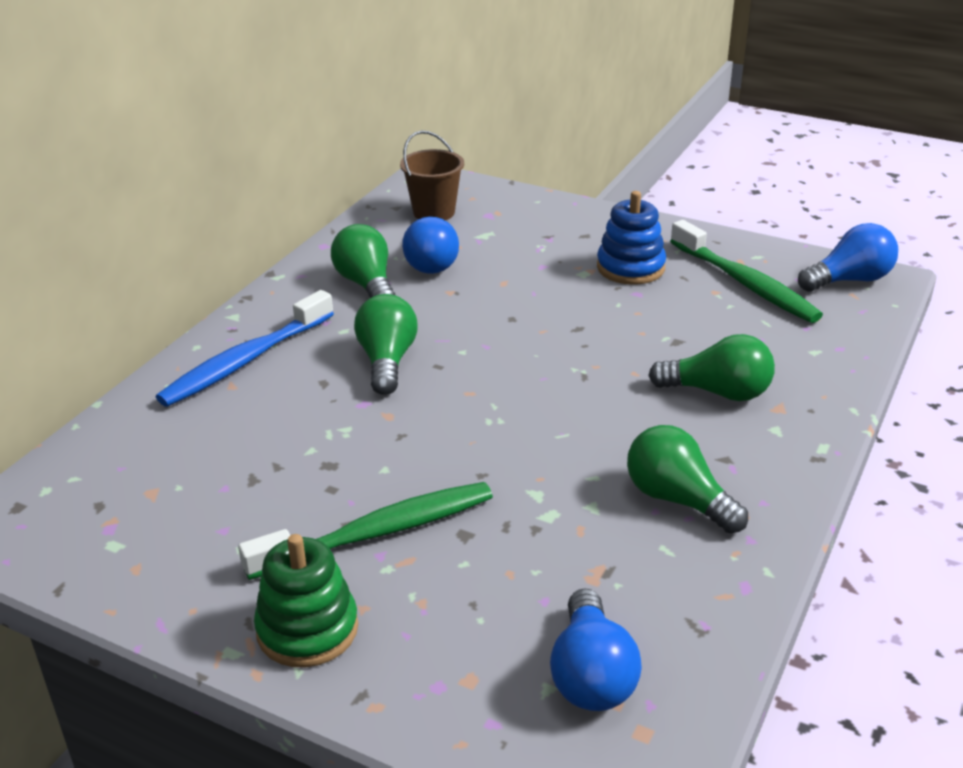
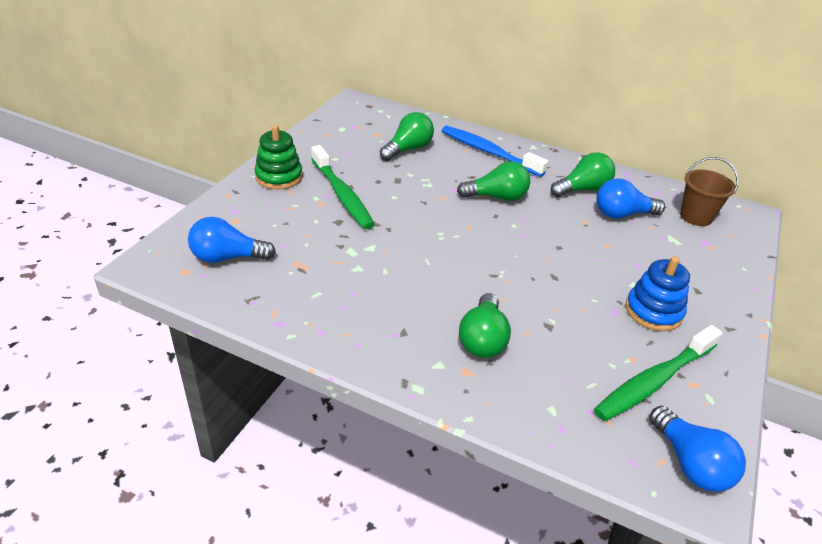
camera: 85 degrees right, 5 degrees up
green light bulb [627,425,748,533] -> green light bulb moved to [380,112,434,161]

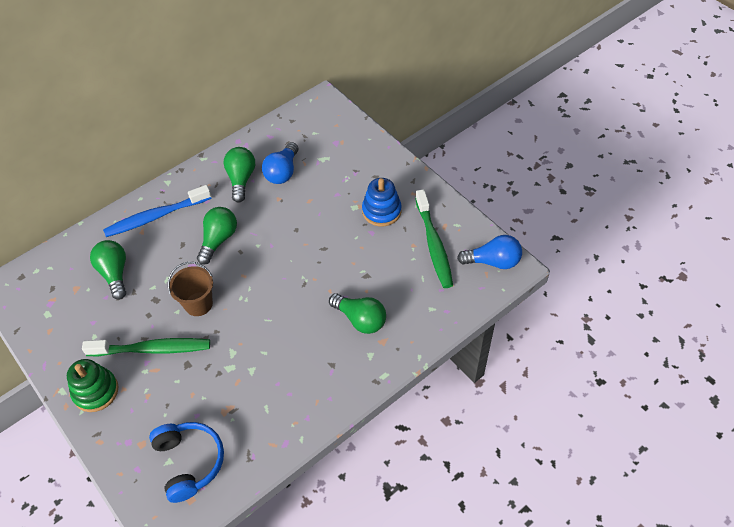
camera: 60 degrees left, 15 degrees up
blue light bulb [188,217,276,263] -> blue headphones [149,422,224,503]
brown bucket [680,157,738,226] -> brown bucket moved to [168,262,213,316]

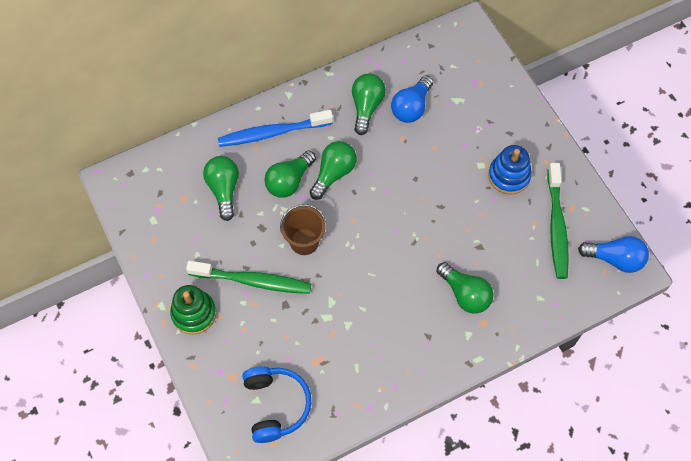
camera: 10 degrees right, 10 degrees up
none -> green light bulb [264,150,316,198]

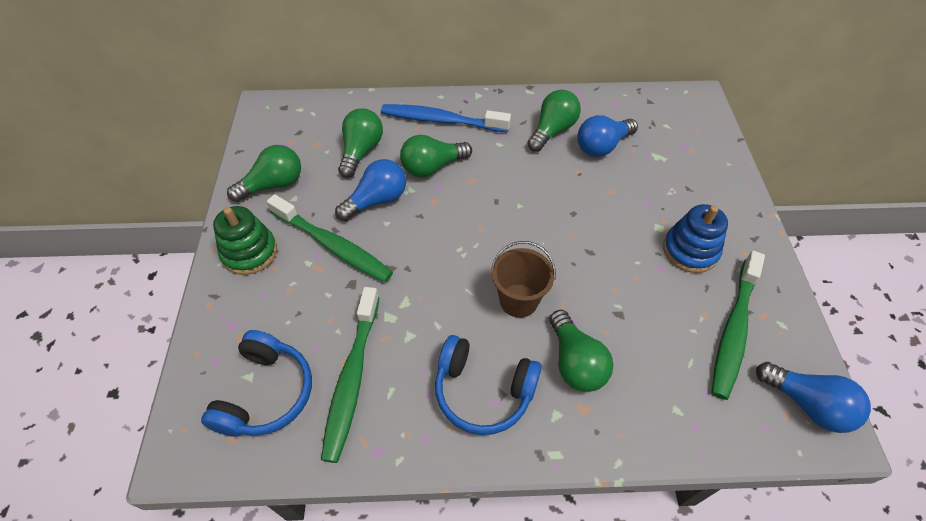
camera: 25 degrees right, 10 degrees down
brown bucket [280,204,326,255] -> brown bucket moved to [491,241,556,318]
green light bulb [310,141,357,200] -> green light bulb moved to [227,145,301,202]
none -> green toothbrush [321,287,379,463]
none -> blue light bulb [335,159,406,221]
none -> blue headphones [435,335,542,435]

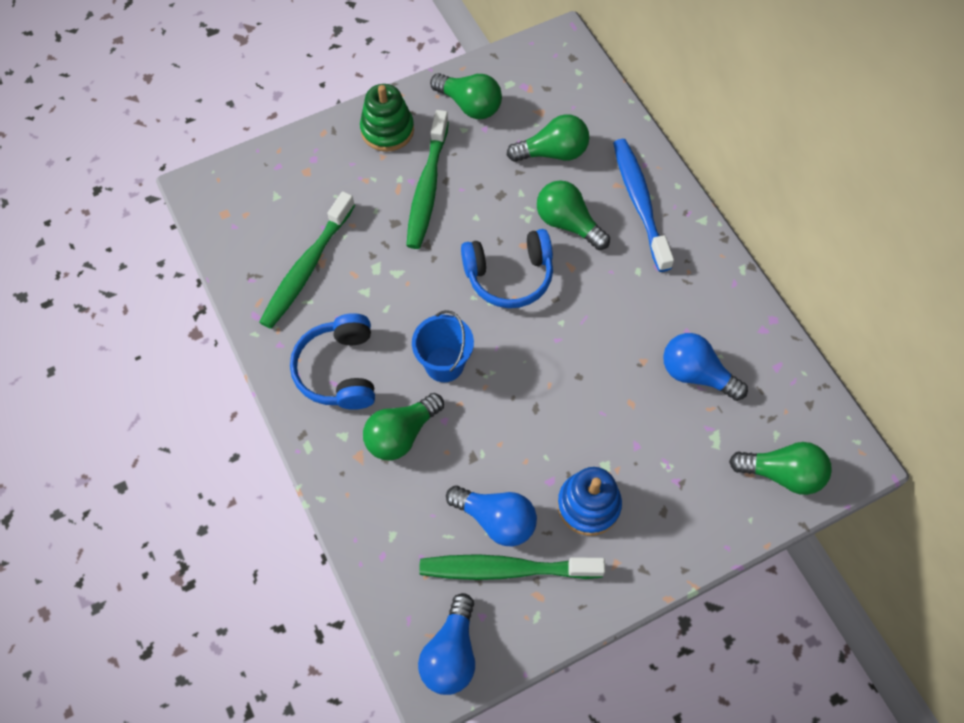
camera: 65 degrees right, 10 degrees up
blue headphones [201,330,312,437] -> blue headphones moved to [461,229,553,308]
green toothbrush [321,287,379,463] -> green toothbrush turned 45 degrees counterclockwise [259,191,355,329]
blue light bulb [335,159,406,221] -> blue light bulb moved to [446,486,537,547]
brown bucket [491,241,556,318] -> blue bucket [412,310,474,382]
green light bulb [527,90,581,152] -> green light bulb moved to [729,442,832,495]

